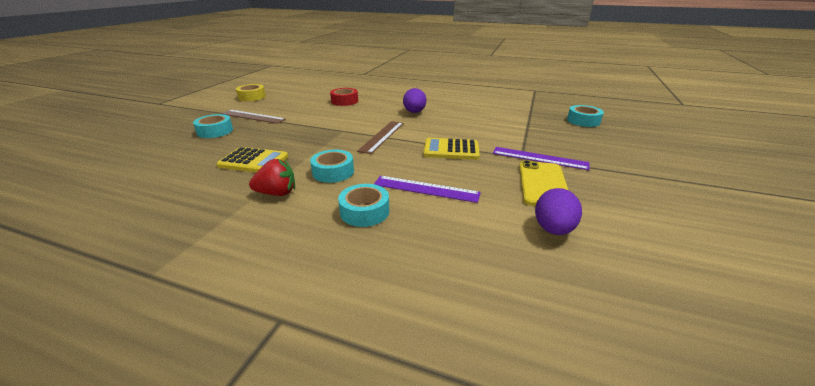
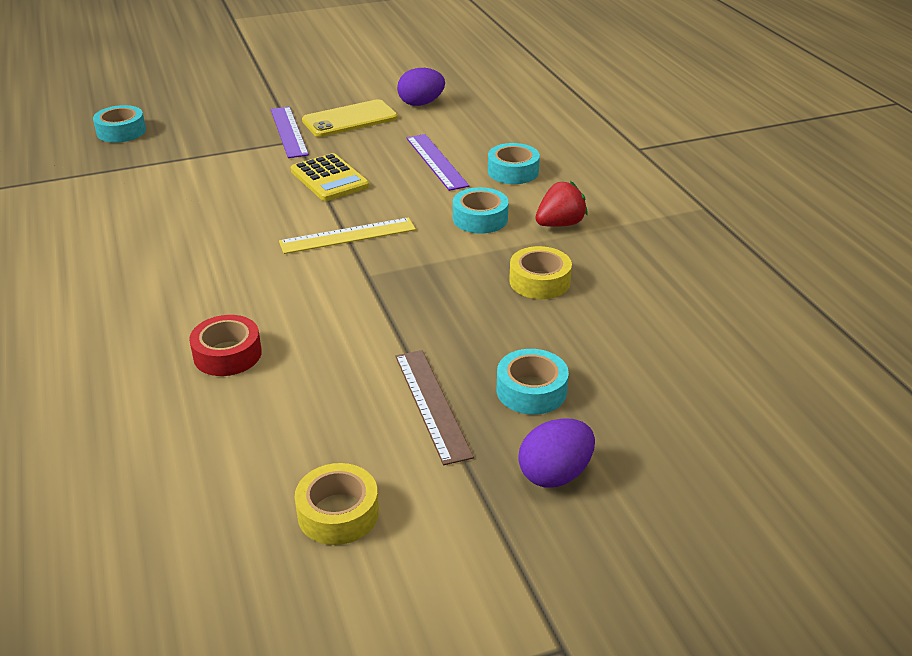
camera: 130 degrees left, 5 degrees up
yellow calculator [217,147,288,172] -> yellow tape [509,246,572,299]
red strawberry [249,159,295,196] -> red strawberry turned 105 degrees clockwise [535,181,588,227]
brown ruler [357,121,403,154] -> yellow ruler [279,217,416,254]
purple egg [403,88,426,113] -> purple egg moved to [518,418,595,488]

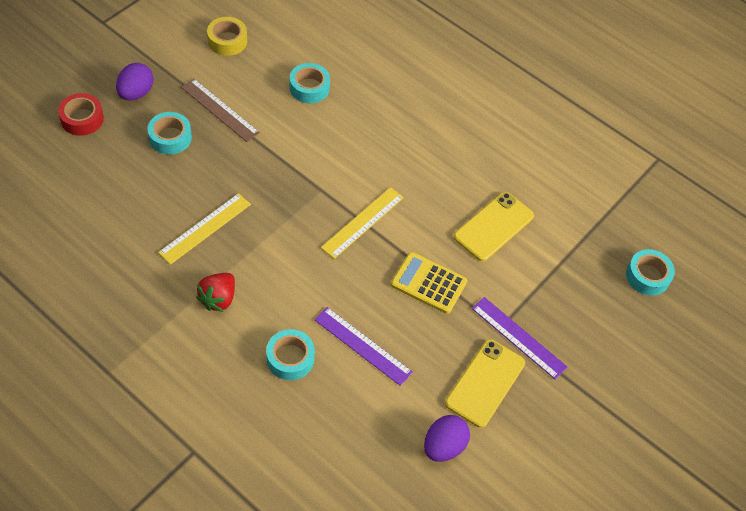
camera: 145 degrees right, 20 degrees up
red tape [189,315,262,376] -> red tape moved to [58,93,104,136]
turquoise tape [453,187,509,234] -> turquoise tape moved to [290,63,330,104]
yellow tape [509,246,572,299] -> yellow ruler [158,193,251,265]
none -> yellow phone [454,192,534,261]

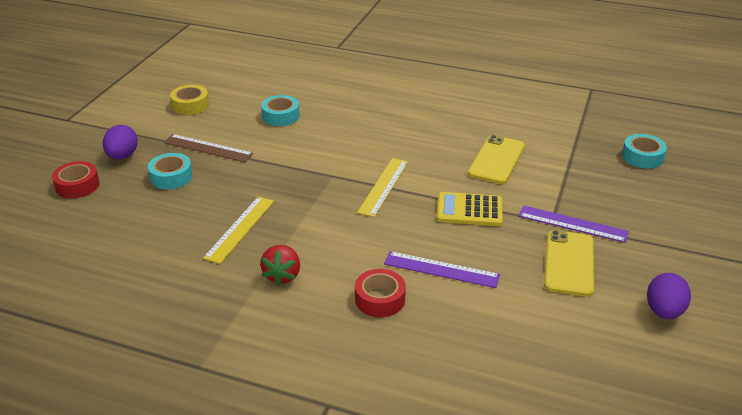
camera: 15 degrees left, 20 degrees down
turquoise tape [266,329,315,380] -> red tape [355,269,406,317]
purple egg [424,415,470,462] -> purple egg moved to [647,273,691,319]

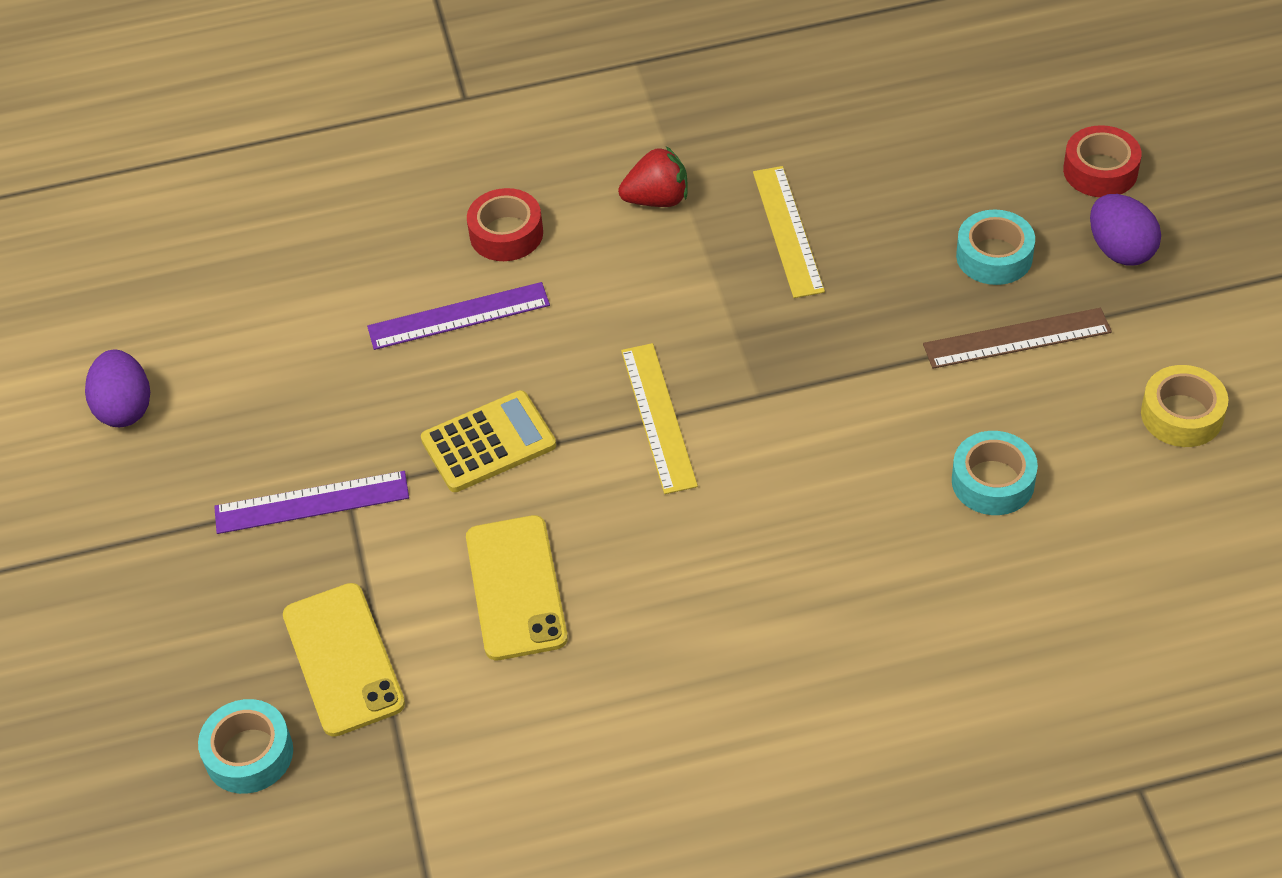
camera: 150 degrees right, 15 degrees up
red strawberry [260,245,300,286] -> red strawberry turned 105 degrees clockwise [618,146,688,207]
yellow phone [544,230,594,296] -> yellow phone moved to [283,583,405,737]

